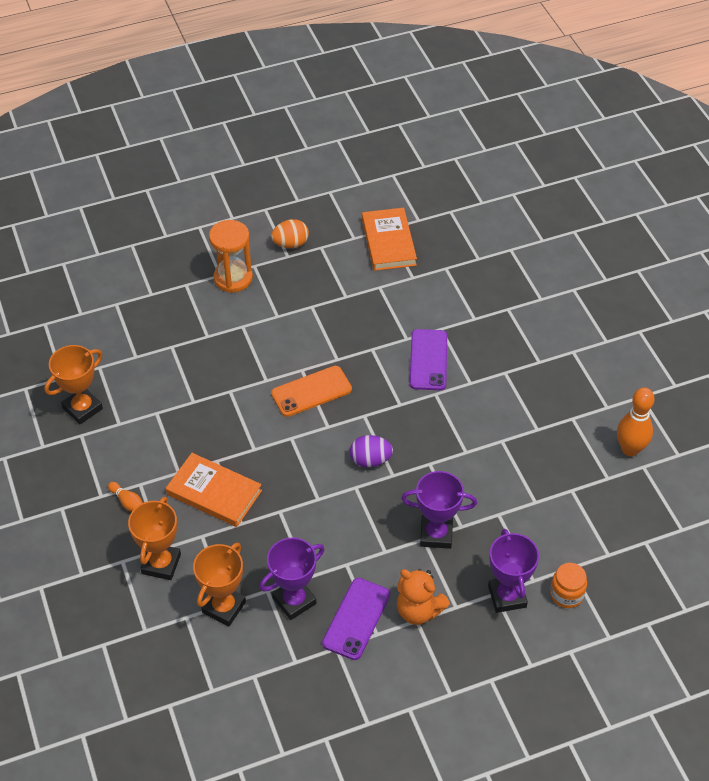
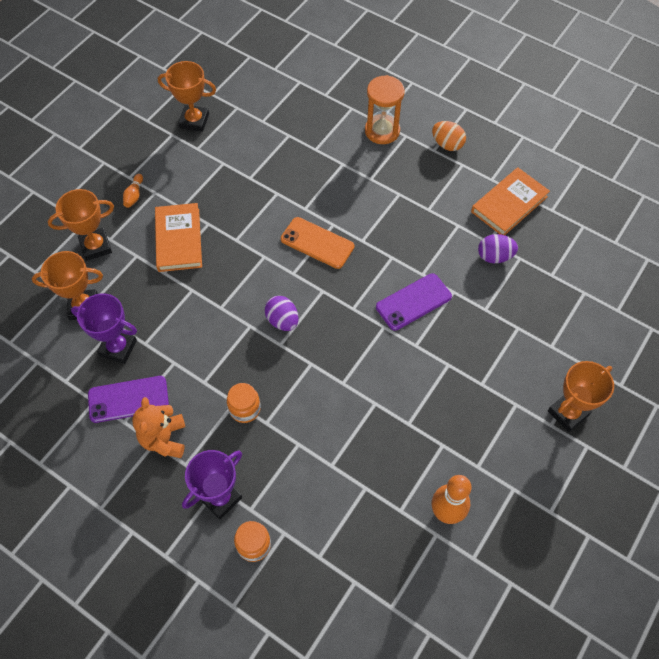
camera: 55 degrees right, 10 degrees up
purple trophy [401,471,477,549] -> orange jar [227,383,261,423]
none -> purple egg [478,234,518,263]
none -> orange trophy [548,361,614,432]

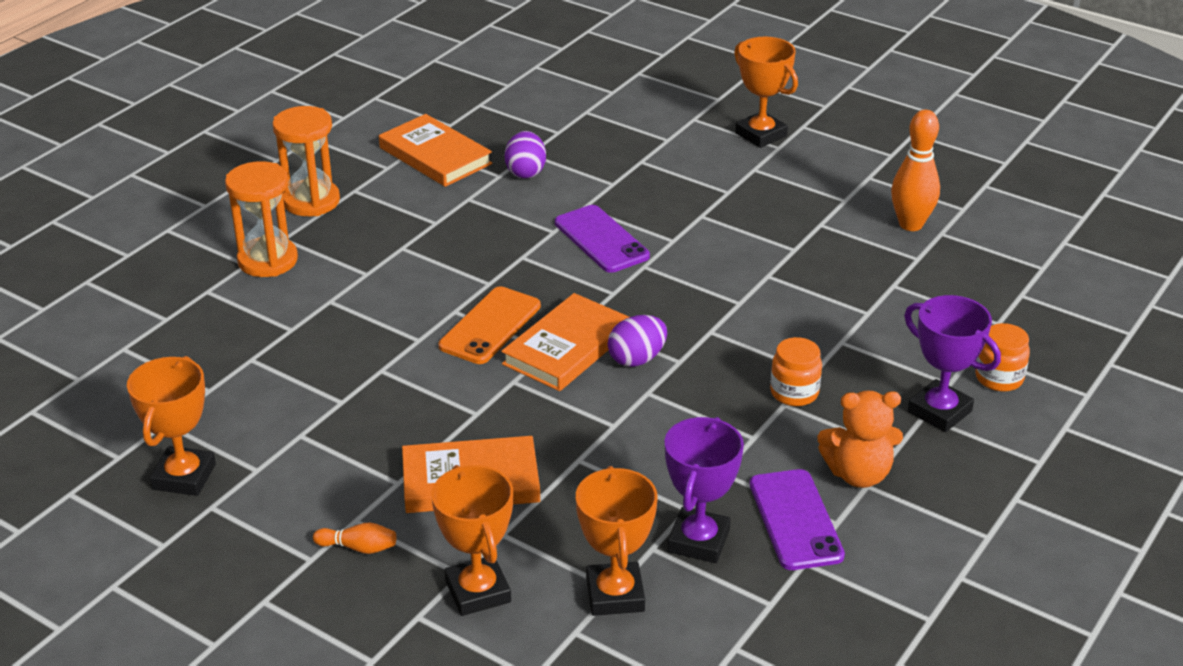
camera: 90 degrees left, 25 degrees down
orange egg [432,121,466,151] -> orange hourglass [272,106,340,216]
none -> orange book [501,293,629,391]

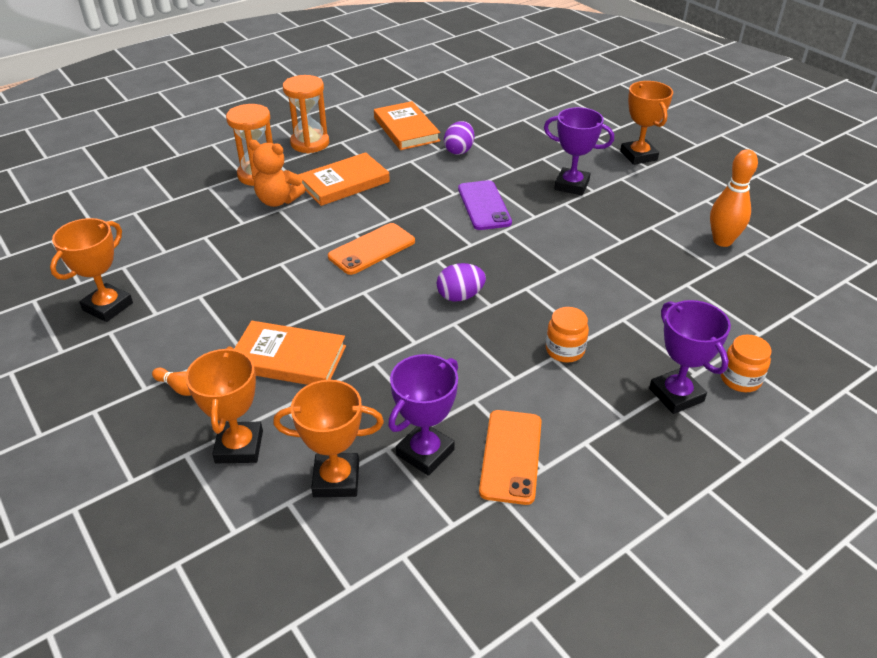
camera: 20 degrees right, 5 degrees up
orange book [501,293,629,391] -> orange book moved to [298,152,390,206]
orange trophy [576,466,658,616] -> orange trophy turned 75 degrees clockwise [273,380,384,497]
purple phone [750,469,845,570] -> orange phone [479,410,542,505]
orange teddy bear [818,390,903,488] -> orange teddy bear moved to [249,140,305,207]
none -> purple trophy [544,107,614,195]

